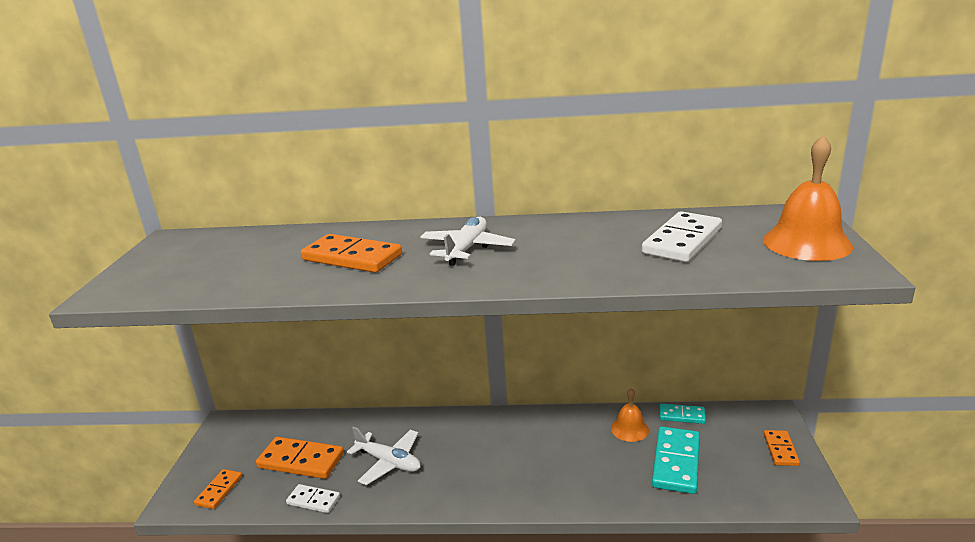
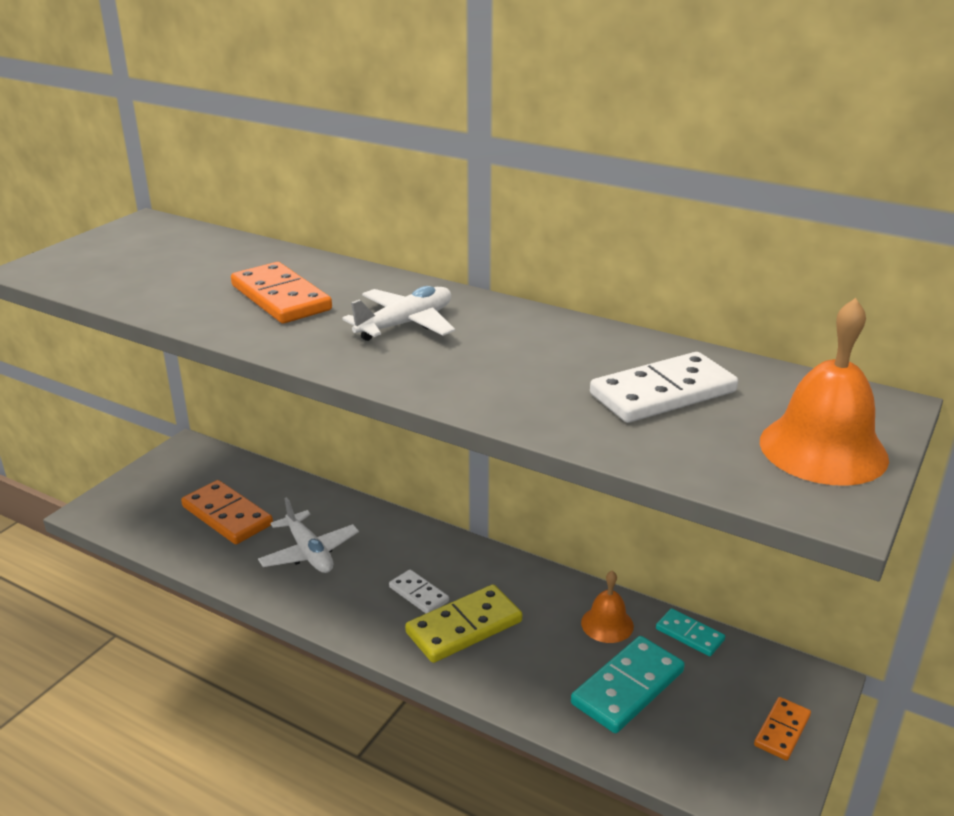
camera: 25 degrees right, 5 degrees up
orange domino [194,469,242,509] -> none
white domino [286,484,340,513] -> white domino moved to [389,570,449,613]
none -> yellow domino [405,585,522,663]

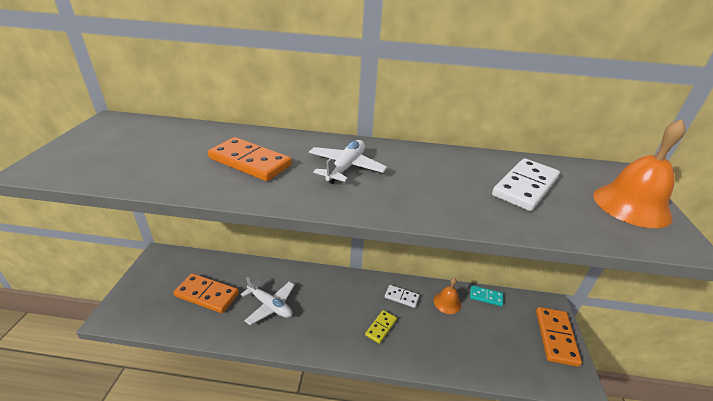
camera: 25 degrees left, 5 degrees up
white domino [389,570,449,613] -> white domino moved to [385,285,420,308]
yellow domino [405,585,522,663] -> yellow domino [365,310,397,344], size x0.57
turquoise domino [571,636,685,733] -> none
orange domino [754,697,811,760] -> orange domino [536,307,582,367], size x1.74

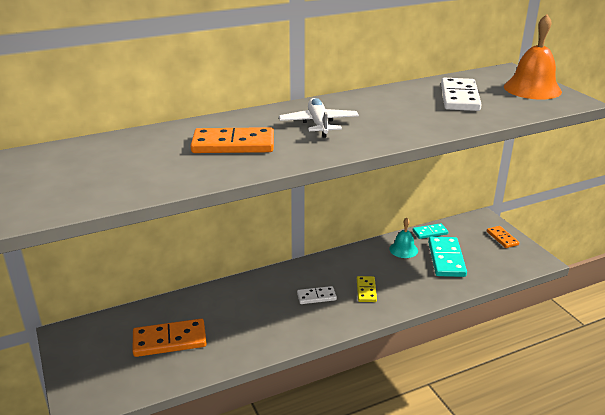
camera: 30 degrees left, 5 degrees down
white plane [240,277,295,325] -> none
white domino [385,285,420,308] -> white domino moved to [297,286,337,304]
orange bell [434,278,461,314] -> turquoise bell [389,218,418,258]
orange domino [536,307,582,367] -> orange domino [487,226,519,248], size x0.57
none -> turquoise domino [428,237,467,277]

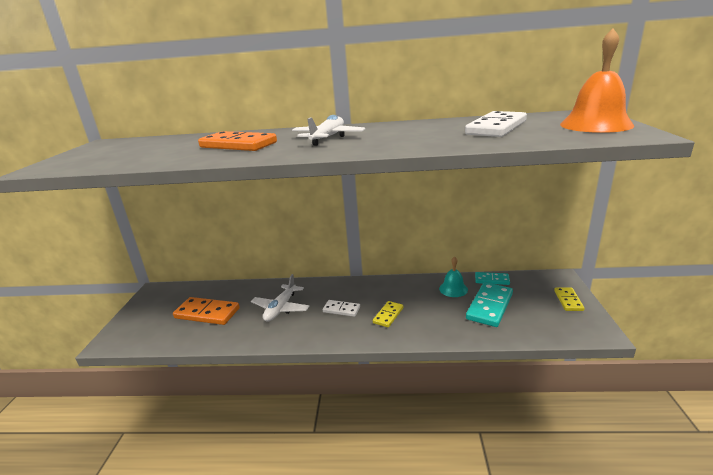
camera: 30 degrees right, 5 degrees down
orange domino [487,226,519,248] -> yellow domino [554,287,585,311]
none -> white plane [251,274,310,322]

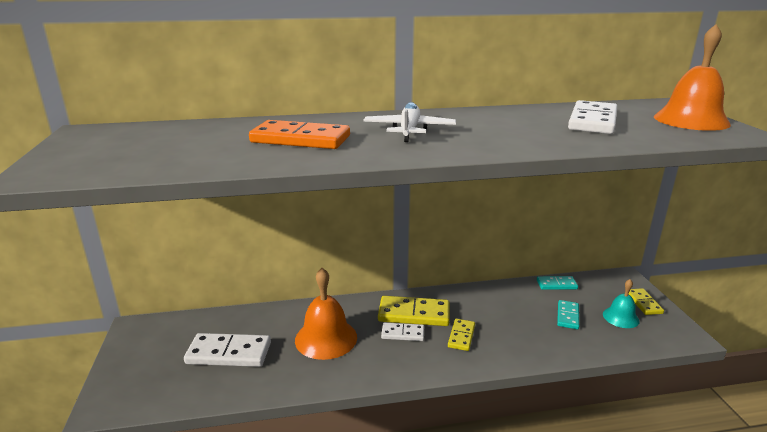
camera: 15 degrees left, 0 degrees up
orange domino [173,297,240,325] -> white domino [184,333,271,367]
white plane [251,274,310,322] -> orange bell [295,268,357,360]
turquoise bell [439,256,468,297] -> turquoise bell moved to [603,279,640,328]
turquoise domino [466,282,513,327] -> turquoise domino [557,300,579,329], size x0.57
none -> yellow domino [378,296,450,326]

